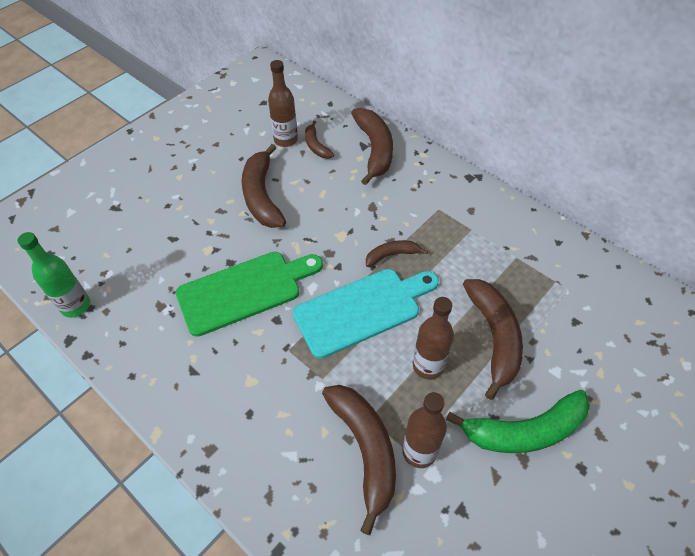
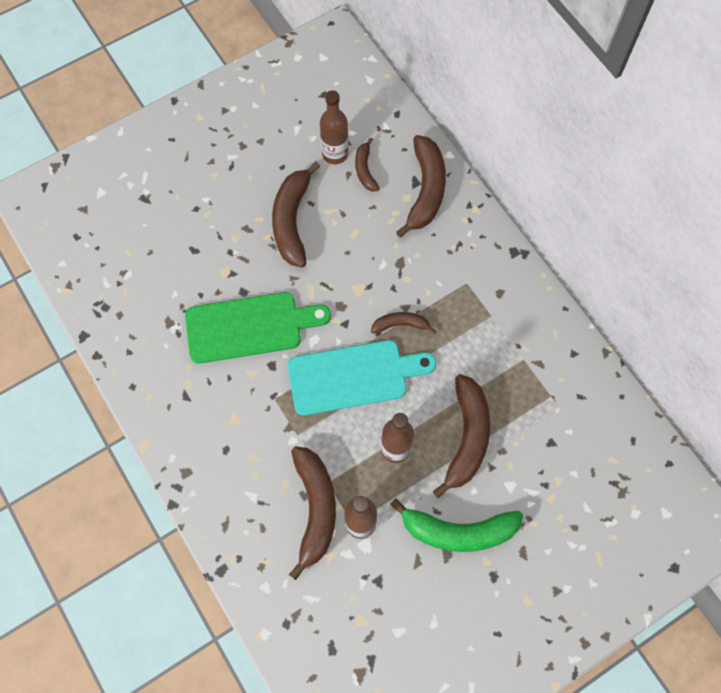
camera: 15 degrees right, 15 degrees up
green bottle [18,232,90,318] -> none

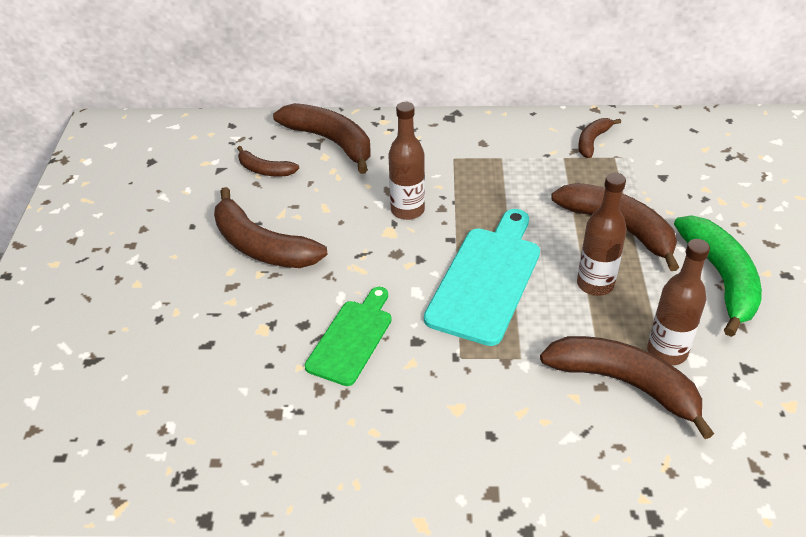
camera: 55 degrees left, 25 degrees down
green cutting board [185,292,331,364] -> green cutting board [305,287,392,386], size x0.65
brown bottle [320,90,349,164] -> brown bottle moved to [388,102,425,220]
brown banana [371,312,437,334] -> brown banana moved to [578,118,621,158]
green banana [390,498,523,552] -> green banana turned 45 degrees counterclockwise [674,215,762,337]

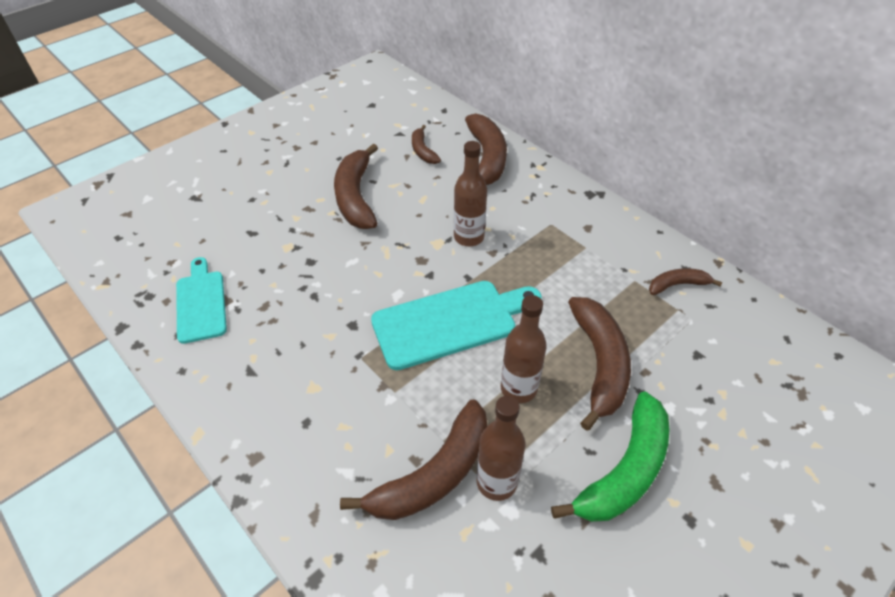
camera: 45 degrees right, 5 degrees up
green cutting board [305,287,392,386] -> none
brown banana [540,336,714,439] -> brown banana turned 60 degrees clockwise [340,399,487,520]
none -> turquoise cutting board [176,257,227,344]

